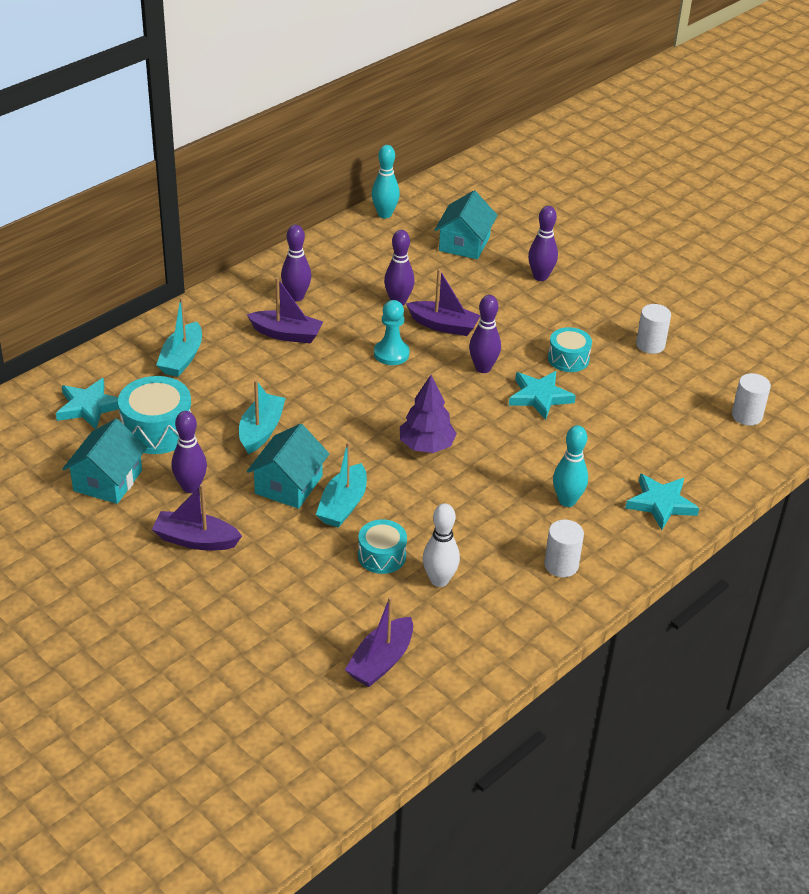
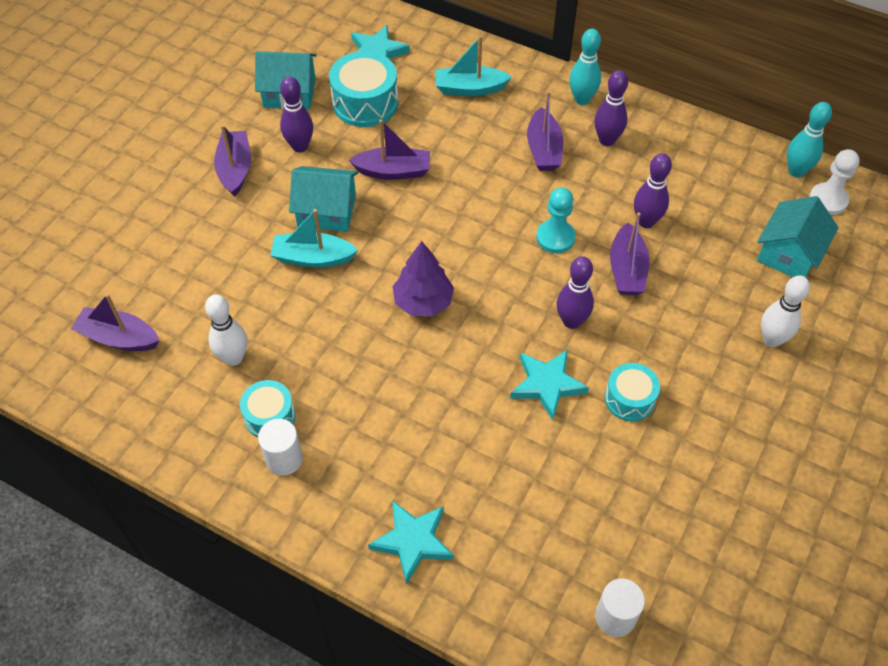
camera: 75 degrees right, 15 degrees up
turquoise boat [239,380,286,454] -> purple boat [349,119,430,180]
turquoise drum [358,520,407,574] -> turquoise drum moved to [240,380,295,437]
turquoise house [434,190,497,259] -> turquoise house turned 60 degrees counterclockwise [757,196,839,277]
purple bowling pin [528,206,558,281] -> white bowling pin [761,275,810,347]
turquoise bowling pin [553,425,588,507] -> turquoise bowling pin moved to [569,29,601,105]
white cylinder [636,304,671,354] -> none
none -> white pawn [809,149,860,215]

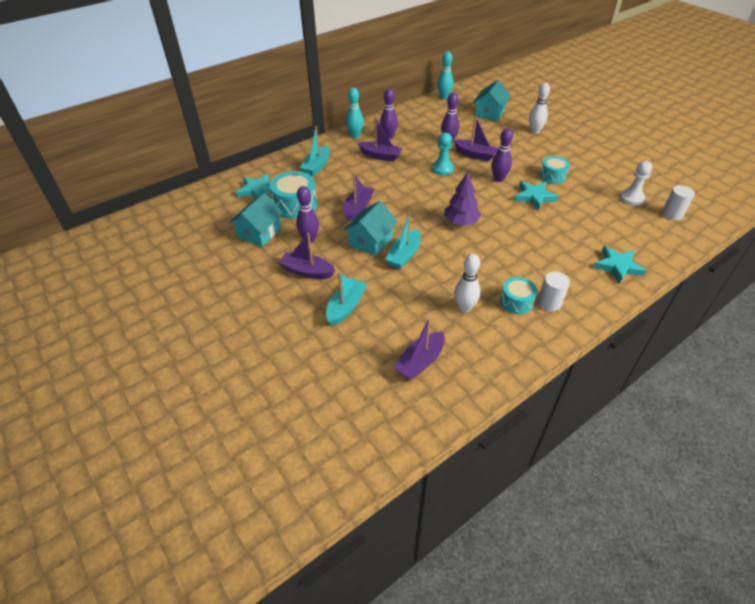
camera: 65 degrees left, 10 degrees down
turquoise house [757,196,839,277] -> turquoise house turned 60 degrees clockwise [473,80,511,121]
white pawn [809,149,860,215] -> white pawn moved to [620,161,652,206]
none -> turquoise boat [326,272,367,326]

